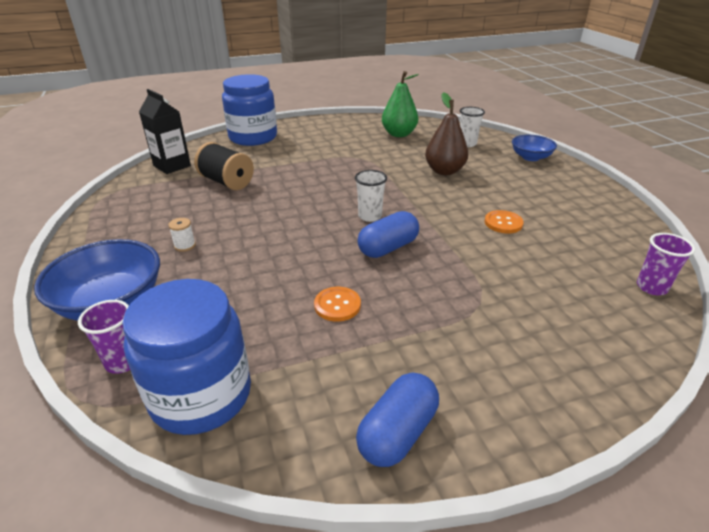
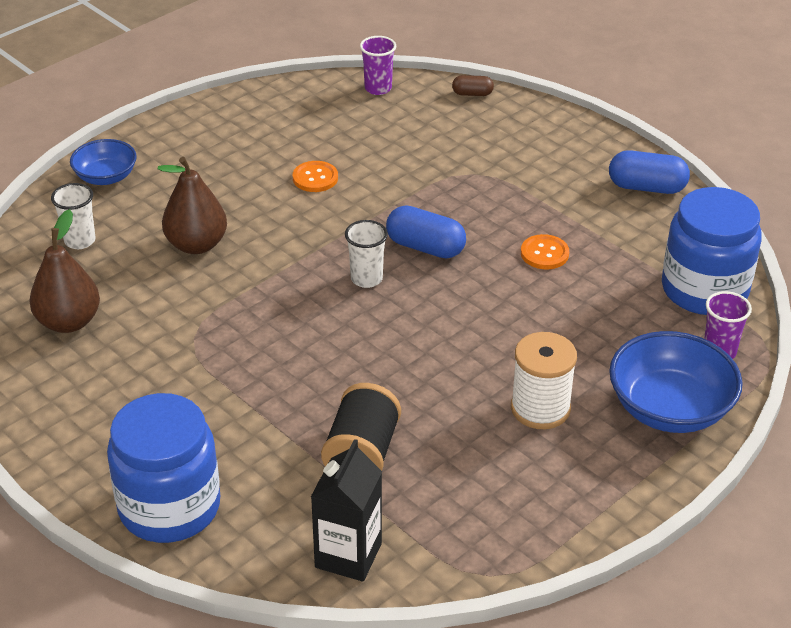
camera: 115 degrees left, 5 degrees up
white spool [168,218,196,252] -> white spool [511,332,577,429], size x2.12
green pear [382,71,419,137] -> brown pear [29,209,100,333]
none -> brown capsule [452,75,494,96]

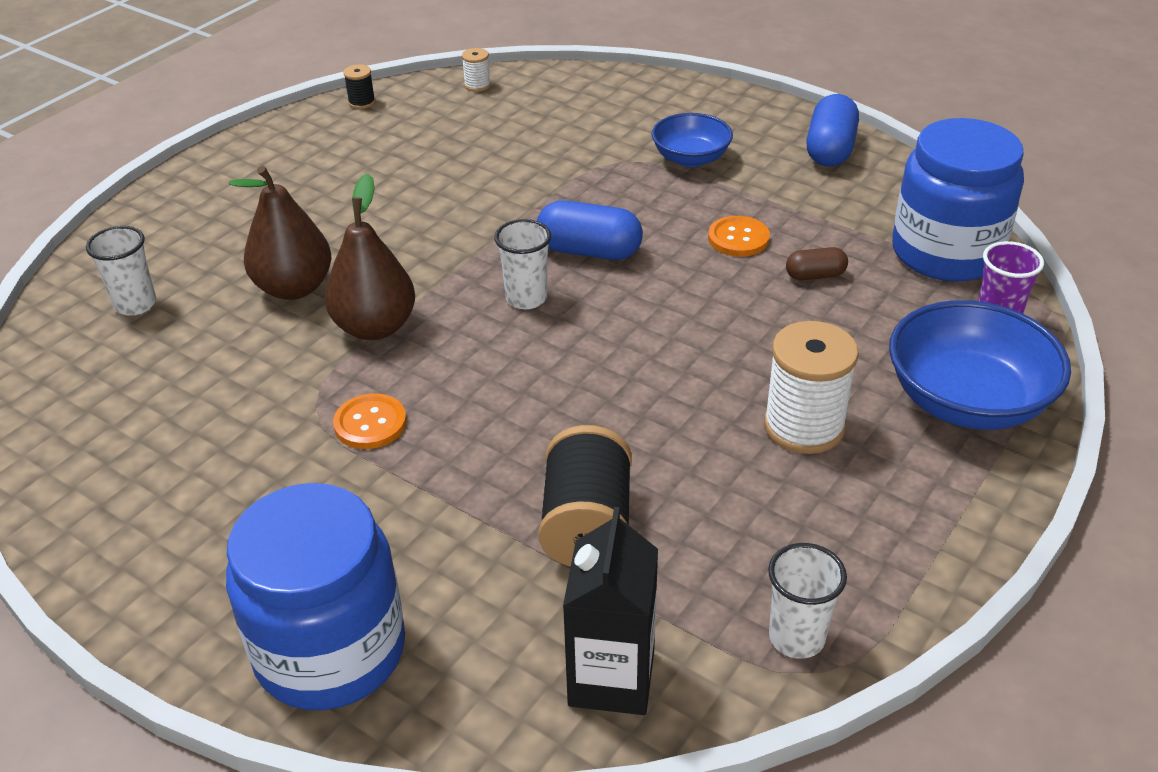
camera: 10 degrees left, 0 degrees up
brown pear [29,209,100,333] -> brown pear moved to [325,173,415,340]
blue bowl [70,139,137,185] -> blue bowl moved to [652,113,733,167]
orange button [293,161,338,192] -> orange button moved to [333,394,407,449]
purple cup [360,36,396,95] -> white spool [462,48,491,92]
brown capsule [452,75,494,96] -> brown capsule moved to [786,247,848,280]
blue capsule [609,150,690,194] -> blue capsule turned 75 degrees counterclockwise [806,94,859,167]
none -> black spool [343,64,375,109]
none -> white cup [768,543,847,659]

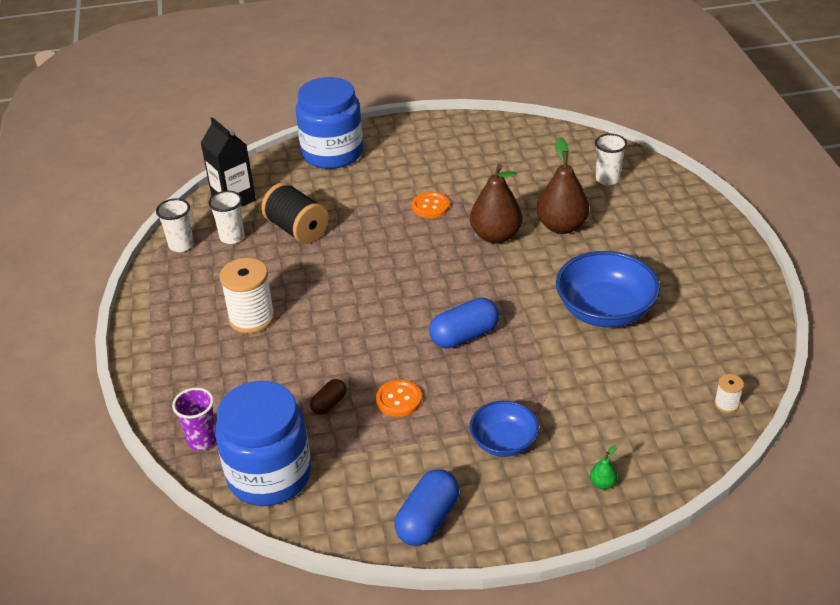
camera: 135 degrees right, 0 degrees up
black spool [343,64,375,109] -> none
white cup [494,219,551,309] -> white cup moved to [208,191,245,244]
blue capsule [806,94,859,167] -> blue capsule turned 60 degrees clockwise [394,469,459,546]
blue bowl [889,300,1071,430] -> blue bowl moved to [556,251,660,328]
none -> green pear [590,446,618,490]

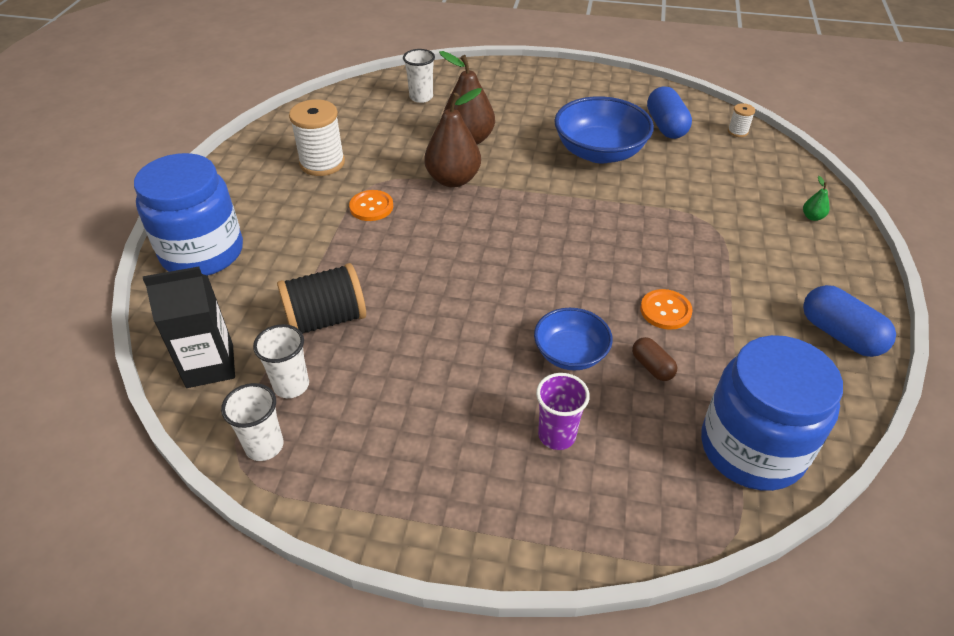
camera: 70 degrees left, 5 degrees up
purple cup [172,388,216,451] -> purple cup moved to [536,373,590,450]
white spool [220,258,275,334] -> white spool moved to [289,99,345,176]
blue capsule [429,298,499,349] -> blue capsule moved to [647,86,692,139]
blue bowl [470,401,539,457] -> blue bowl moved to [534,308,613,370]

